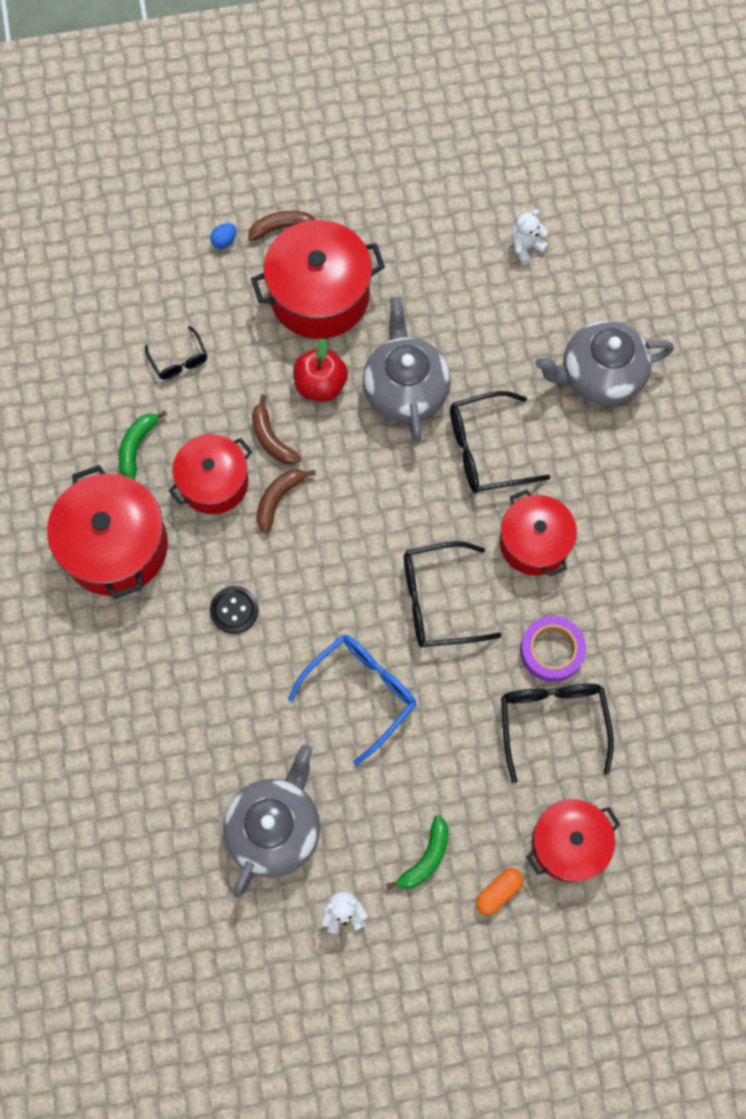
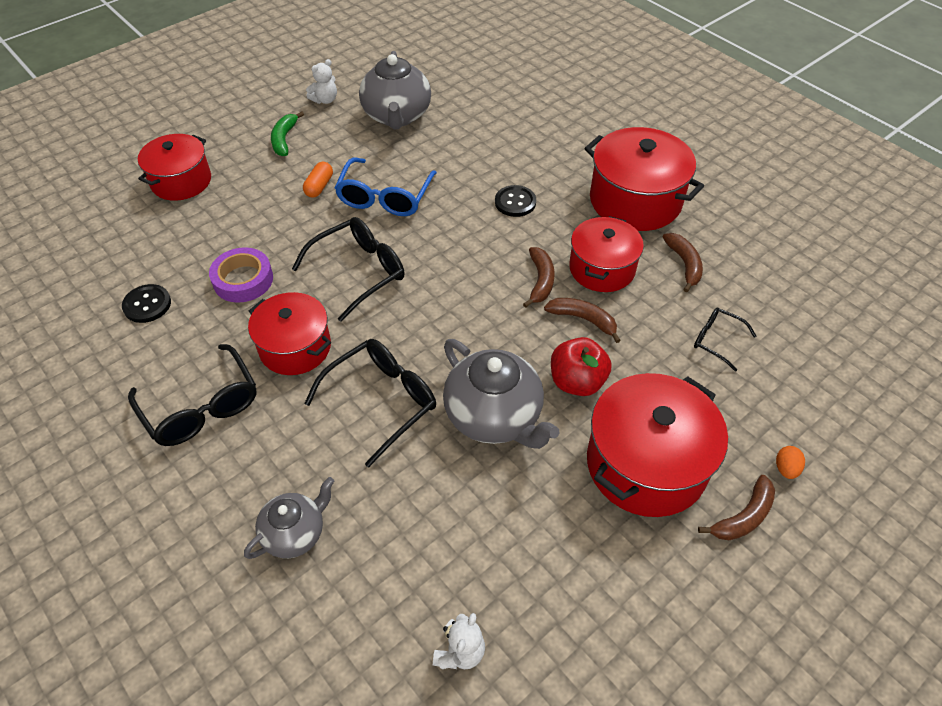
camera: 150 degrees right, 20 degrees down
green banana [119,411,167,480] -> brown banana [663,233,703,292]
blue egg [210,223,236,249] -> orange egg [776,446,805,479]
orange capsule [476,868,523,915] -> orange capsule moved to [303,162,333,198]
black glasses [501,684,614,783] -> black glasses moved to [128,344,257,446]
grey teapot [535,320,674,406] -> grey teapot [244,477,334,559], size x0.60
none -> black button [122,284,171,323]

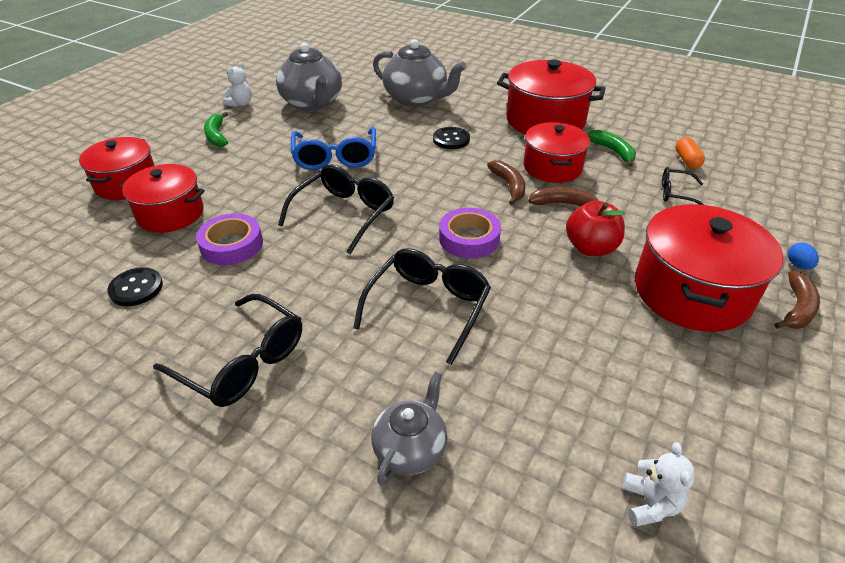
camera: 20 degrees left, 10 degrees down
red pot [248,292,331,375] -> red pot moved to [119,164,205,233]
orange capsule [303,162,333,198] -> orange capsule moved to [676,137,705,169]
grey teapot [443,339,559,449] -> grey teapot moved to [373,39,467,107]
brown banana [663,233,703,292] -> green banana [587,130,636,167]
orange egg [776,446,805,479] -> blue egg [788,242,819,270]
none -> purple tape [439,208,501,259]

